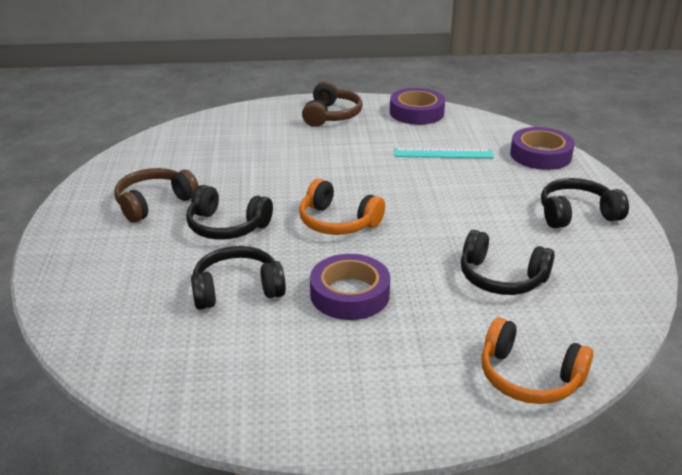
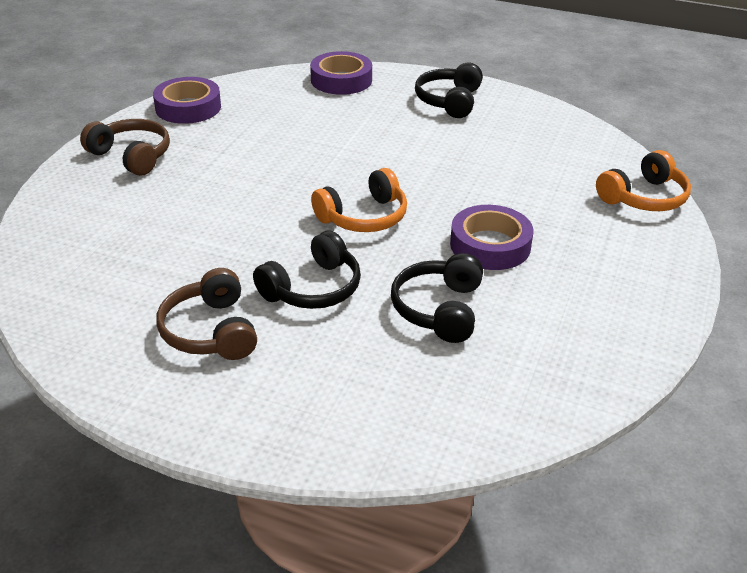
camera: 65 degrees left, 5 degrees up
turquoise ruler [394,148,494,158] -> none
black headphones [461,230,555,295] -> none

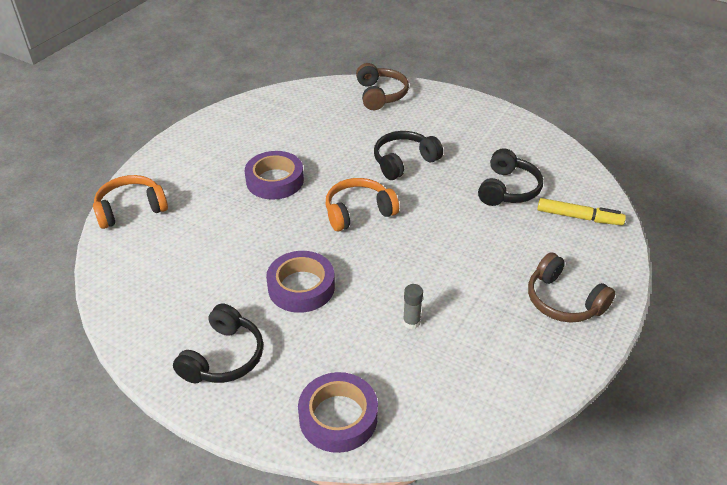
camera: 170 degrees left, 5 degrees up
purple tape [153,77,221,124] -> purple tape moved to [266,251,335,313]
brown headphones [156,268,257,360] -> brown headphones moved to [356,63,409,110]
black headphones [391,253,483,343] -> black headphones moved to [478,148,543,206]
none -> grey glue stick [403,284,423,329]
none -> yellow marker [537,198,626,225]

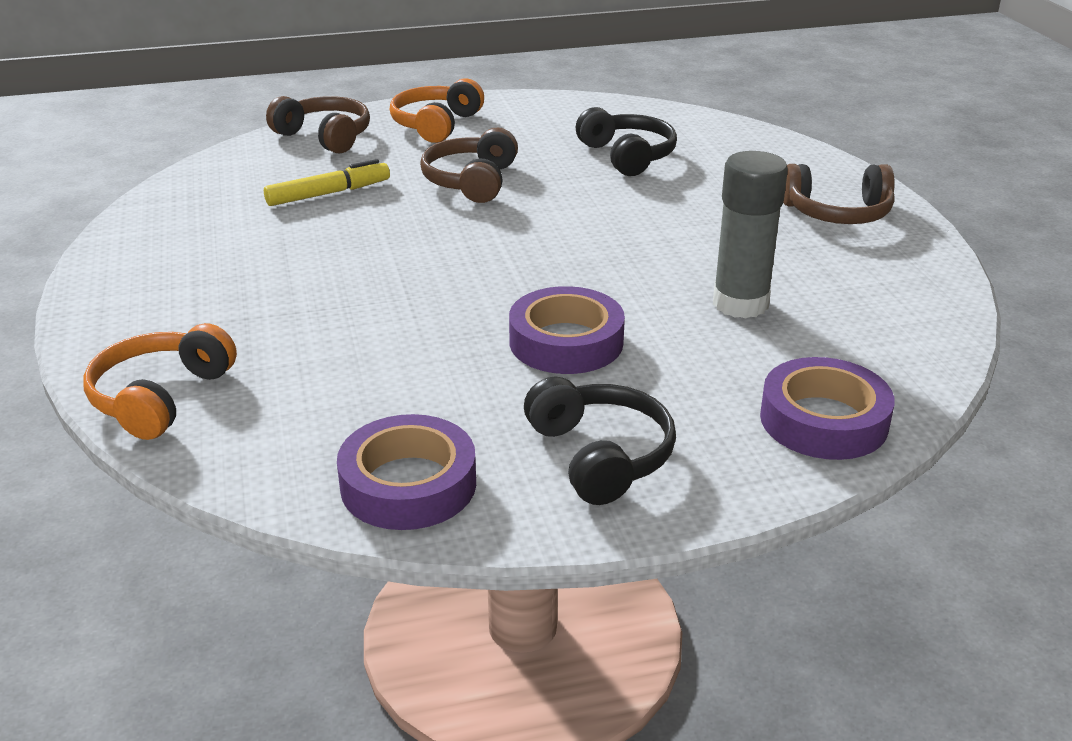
camera: 45 degrees left, 10 degrees down
purple tape [245,151,304,200] -> purple tape moved to [337,414,476,530]
orange headphones [326,178,399,232] -> orange headphones moved to [390,78,484,143]
black headphones [374,131,443,180] -> brown headphones [420,128,518,203]
grey glue stick [403,284,423,329] -> grey glue stick [713,151,788,318], size x2.06
yellow marker [537,198,626,225] -> yellow marker moved to [264,159,390,206]

